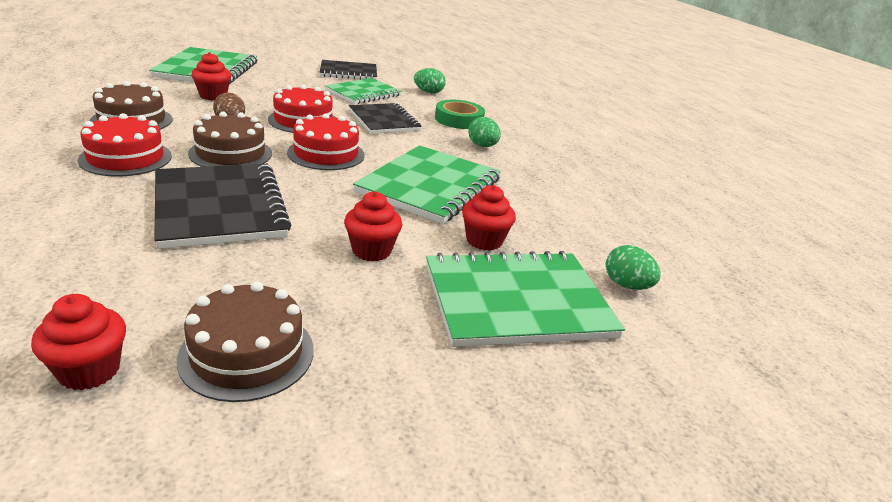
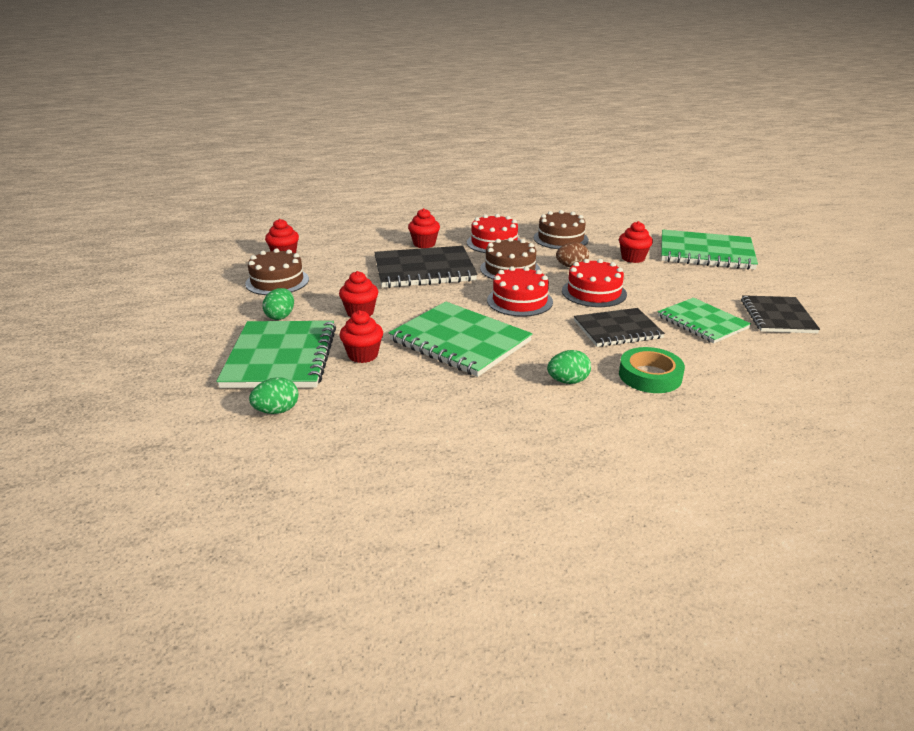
camera: 105 degrees right, 0 degrees up
green egg [414,68,446,93] -> green egg moved to [263,288,294,320]
none -> red cupcake [408,208,440,248]

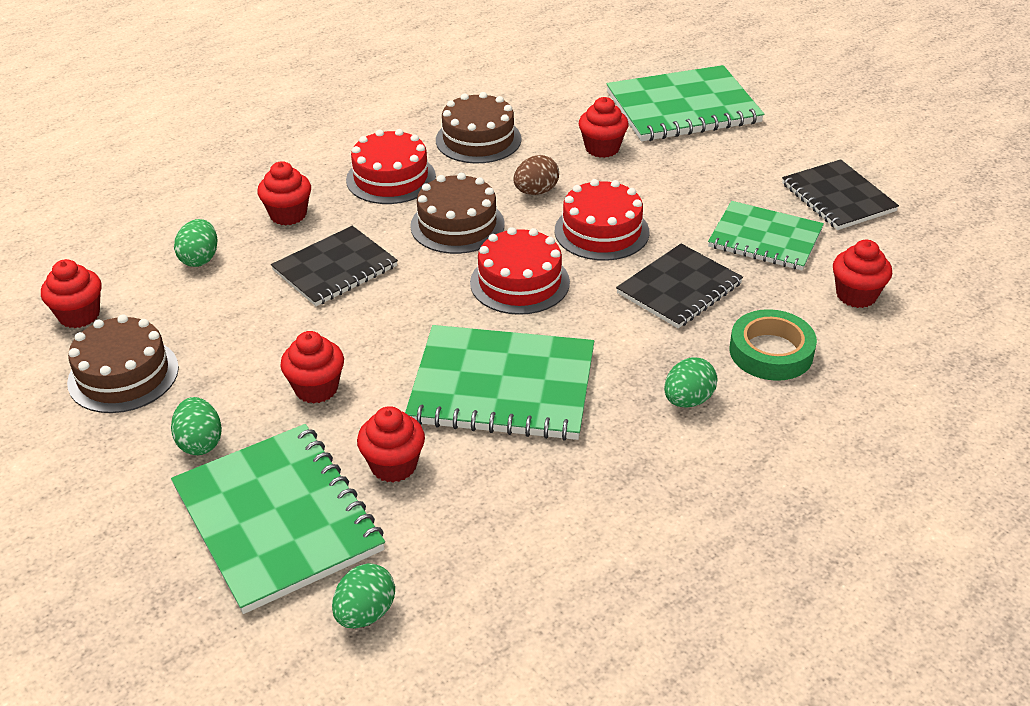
camera: 30 degrees left, 10 degrees up
black notebook [374,246,477,288] -> black notebook [271,226,398,306], size x0.65
none -> green egg [174,219,218,267]
none -> red cupcake [833,240,892,308]

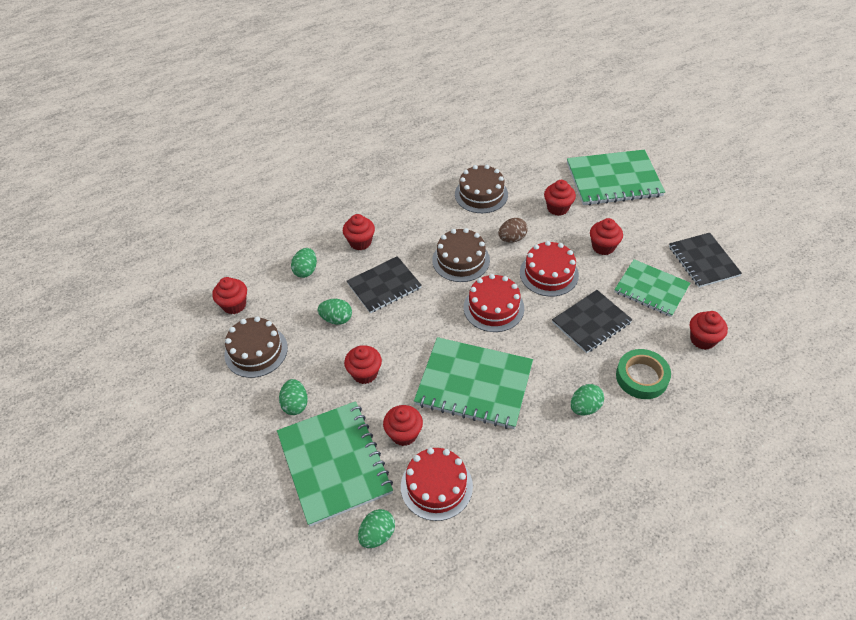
camera: 10 degrees right, 10 degrees up
red cake [346,129,436,204] -> red cake moved to [401,448,473,521]
none -> green egg [318,299,352,325]
none -> red cupcake [590,218,623,255]

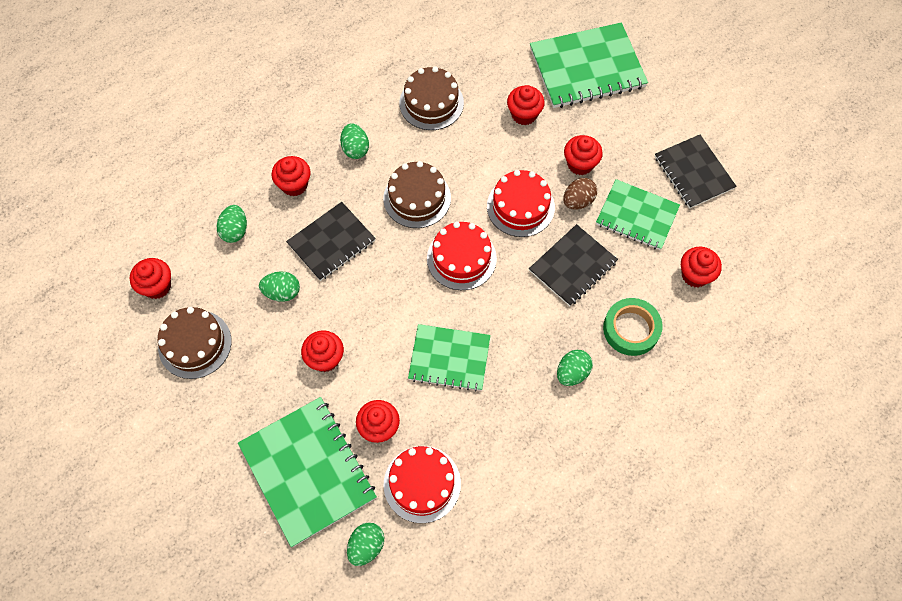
camera: 10 degrees left, 15 degrees up
green egg [279,379,308,415] -> green egg moved to [340,124,369,159]
green notebook [414,337,533,429] -> green notebook [408,324,491,392], size x0.65
brown egg [498,218,528,242] -> brown egg moved to [563,178,597,210]

